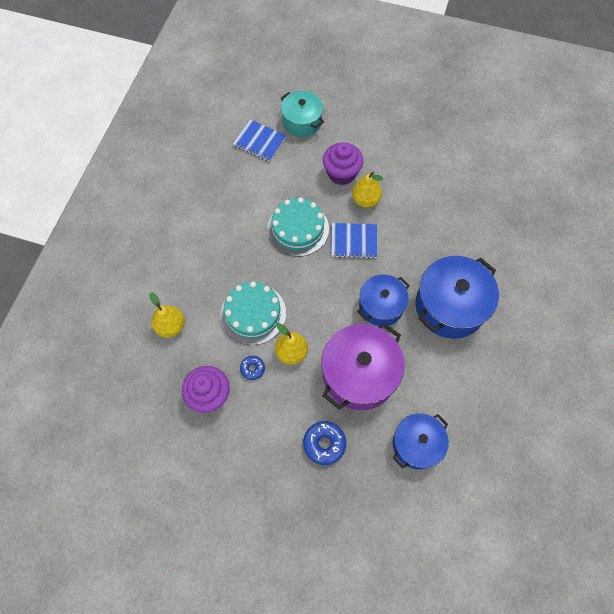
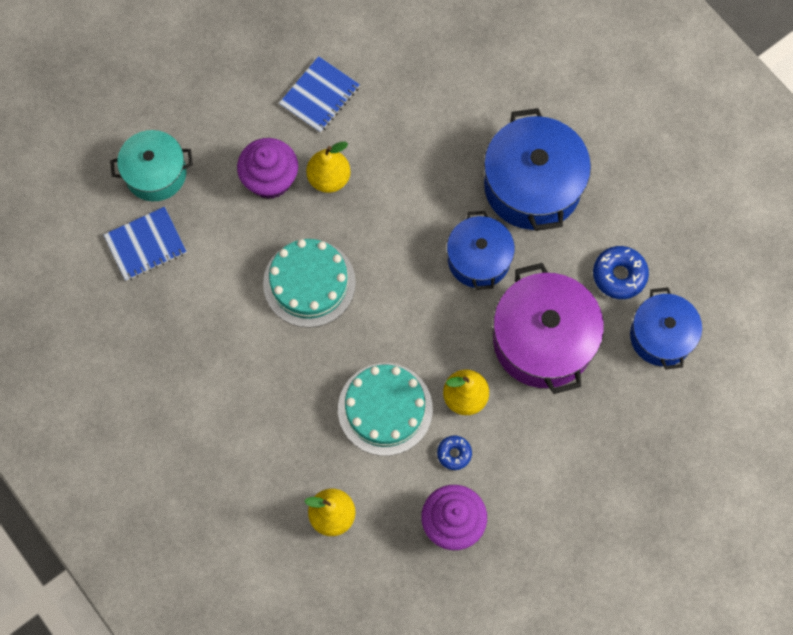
camera: 55 degrees left, 5 degrees up
blue donut [303,421,346,465] -> blue donut moved to [593,246,649,299]
blue notebook [331,223,378,259] -> blue notebook moved to [279,56,360,133]

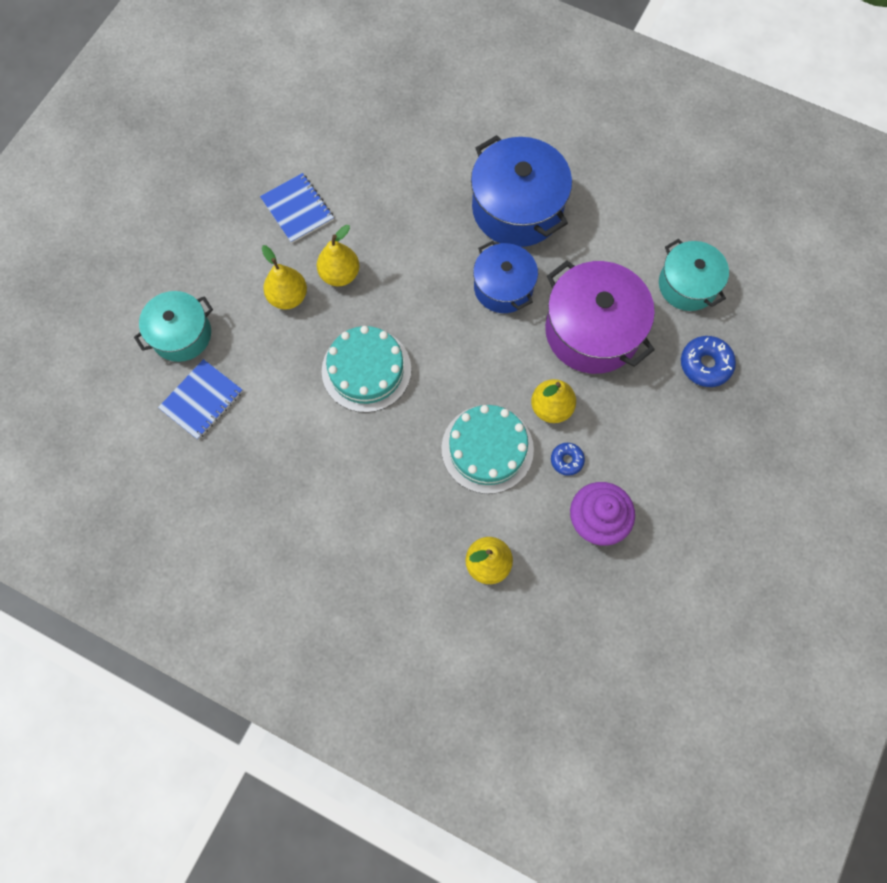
camera: 25 degrees left, 0 degrees up
purple cupcake [237,138,298,199] -> yellow pear [262,245,307,310]
blue notebook [279,56,360,133] -> blue notebook turned 45 degrees counterclockwise [260,173,334,243]
blue donut [593,246,649,299] -> blue donut moved to [681,336,736,387]
blue pot [630,287,702,370] -> turquoise pot [659,239,729,311]

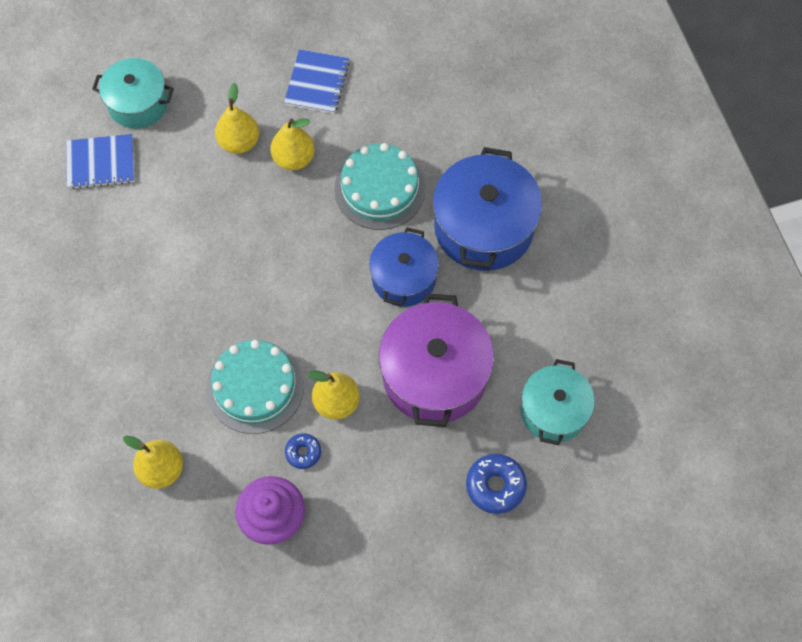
camera: 45 degrees right, 5 degrees down
turquoise cake [322,326,411,413] -> turquoise cake moved to [334,143,426,230]

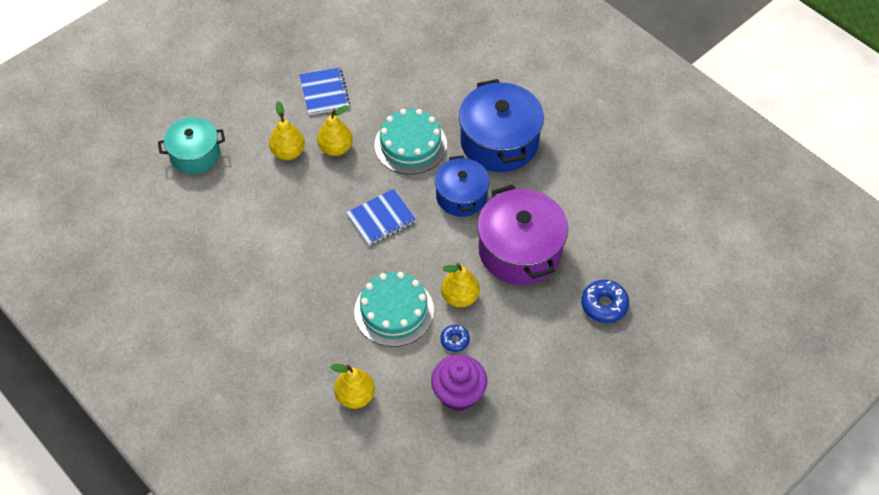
camera: 25 degrees left, 10 degrees down
blue notebook [66,134,134,189] -> blue notebook moved to [346,189,416,246]
turquoise pot [520,359,595,445] -> none

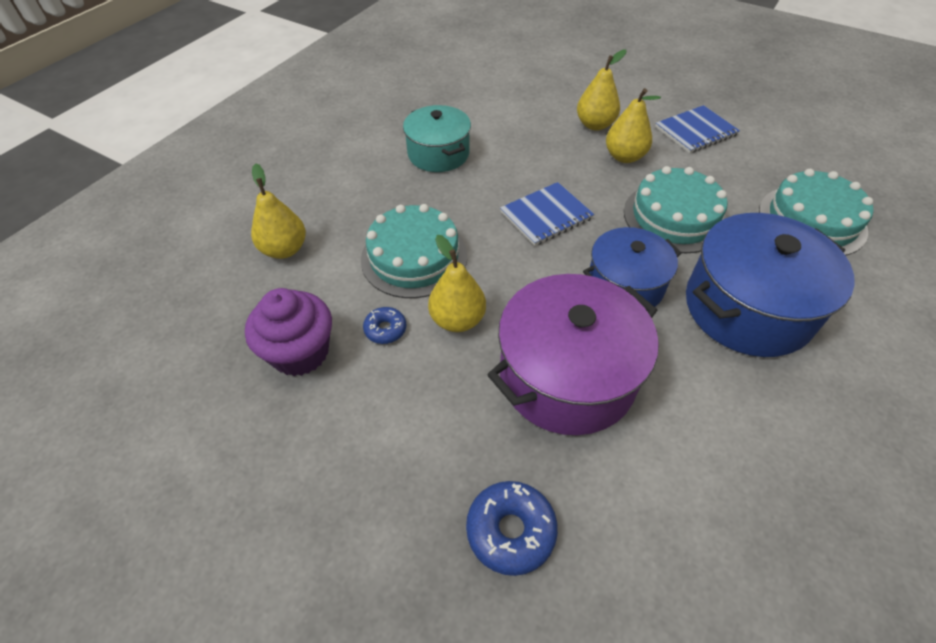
camera: 75 degrees right, 5 degrees down
turquoise pot [158,117,225,174] -> turquoise pot moved to [403,105,471,172]
blue notebook [346,189,416,246] -> blue notebook turned 75 degrees counterclockwise [500,182,594,246]
none -> turquoise cake [759,169,873,256]

